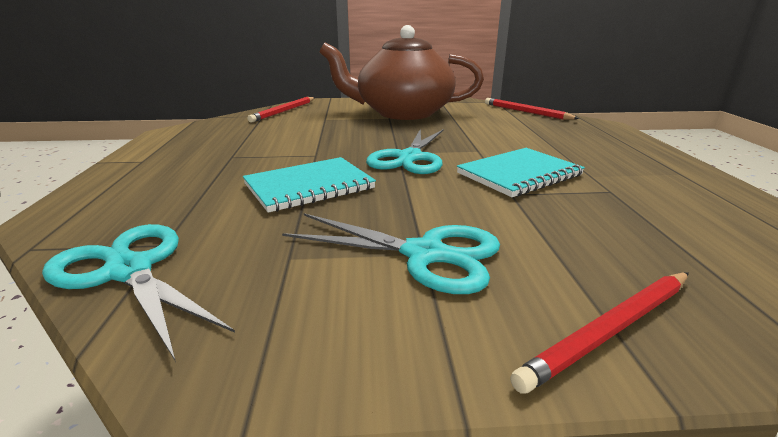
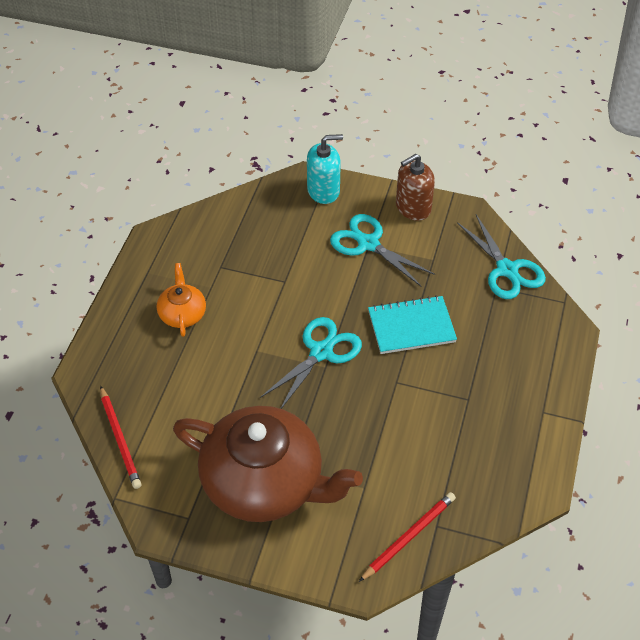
camera: 160 degrees left, 25 degrees up
turquoise notebook [457,148,585,197] -> none
red pencil [510,272,689,394] -> turquoise soap dispenser [307,134,343,204]
none -> orange teapot [157,263,206,337]
none -> brown soap dispenser [396,154,435,221]

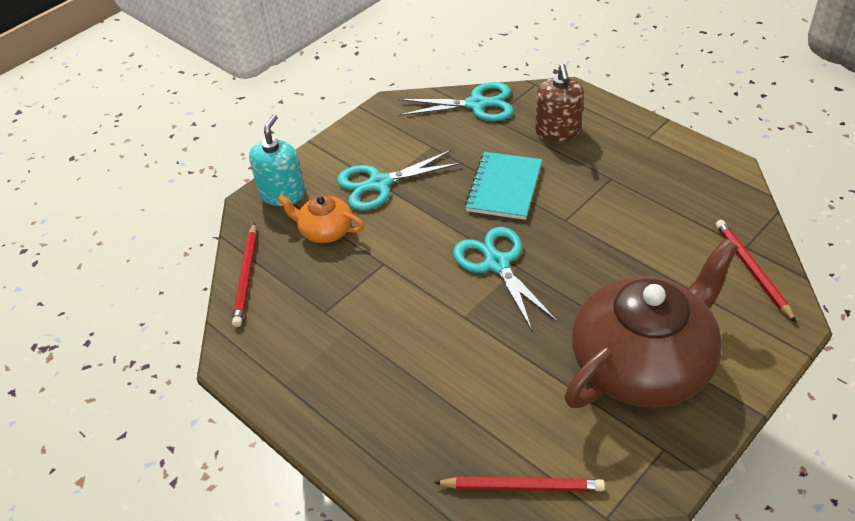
camera: 60 degrees left, 5 degrees down
orange teapot [157,263,206,337] -> orange teapot moved to [277,195,364,243]
brown soap dispenser [396,154,435,221] -> brown soap dispenser moved to [535,64,584,142]
none -> red pencil [232,222,257,327]

